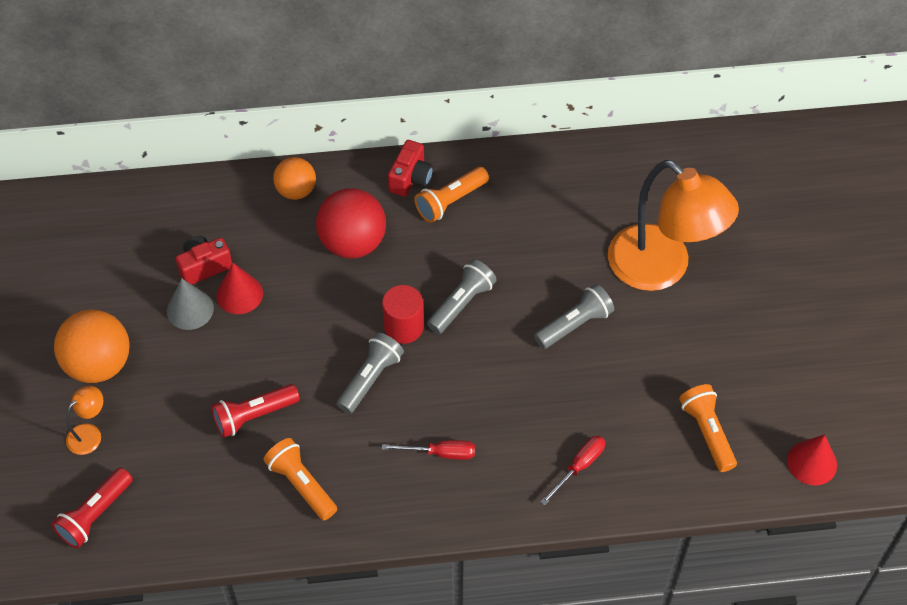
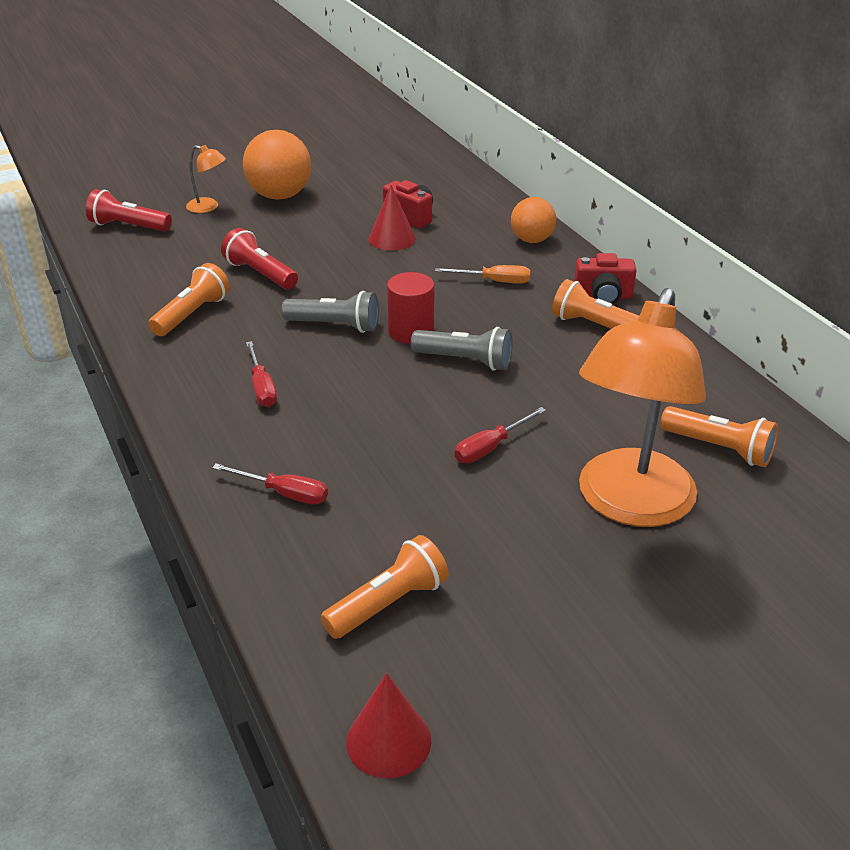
camera: 70 degrees right, 20 degrees down
grey cone [167,278,214,330] -> none
red ball [316,188,386,258] -> orange screwdriver [435,265,530,283]
grey flashlight [534,284,614,349] -> red screwdriver [455,407,546,463]
none -> orange flashlight [660,406,778,467]

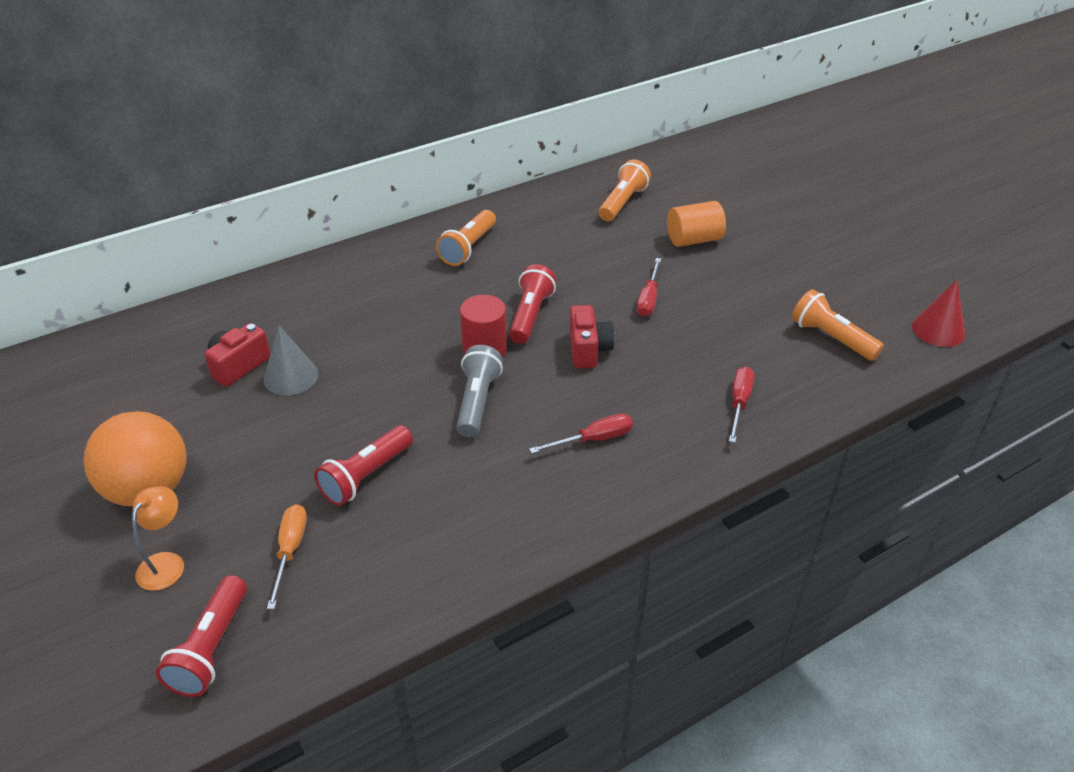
camera: 95 degrees left, 5 degrees up
orange flashlight [148,263,230,336] -> none
red cone [369,185,416,250] -> grey cone [264,325,319,395]
grey flashlight [411,327,513,371] -> red flashlight [509,264,557,344]
orange screwdriver [435,265,530,283] -> orange screwdriver moved to [267,504,307,609]
red screwdriver [455,407,546,463] -> red screwdriver turned 60 degrees clockwise [637,258,661,317]
orange ball [511,197,556,243] -> none
red camera [574,253,637,304] -> red camera moved to [569,305,615,368]
orange lamp [579,288,706,527] -> orange cylinder [667,201,726,247]

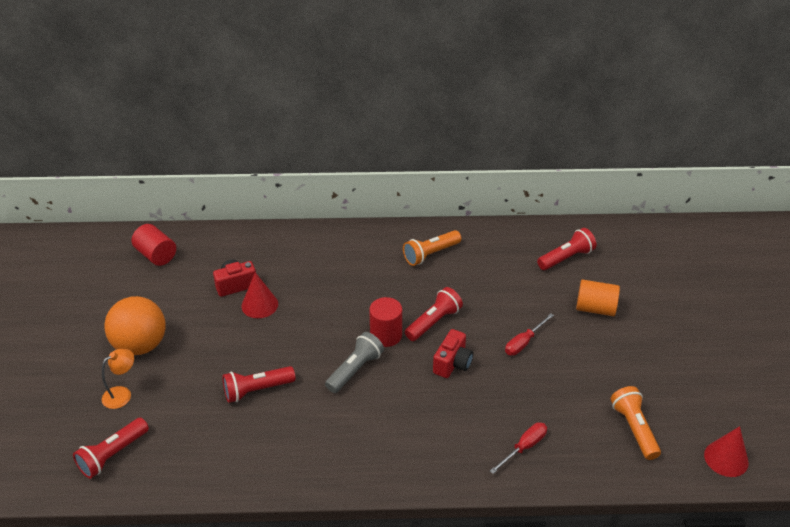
camera: 30 degrees right, 0 degrees up
grey cone [264,325,319,395] -> red cone [242,272,278,318]
orange screwdriver [267,504,307,609] -> none
red screwdriver [529,413,633,454] -> none
orange flashlight [599,159,651,221] -> red flashlight [537,228,596,270]
none -> red cylinder [132,224,176,266]

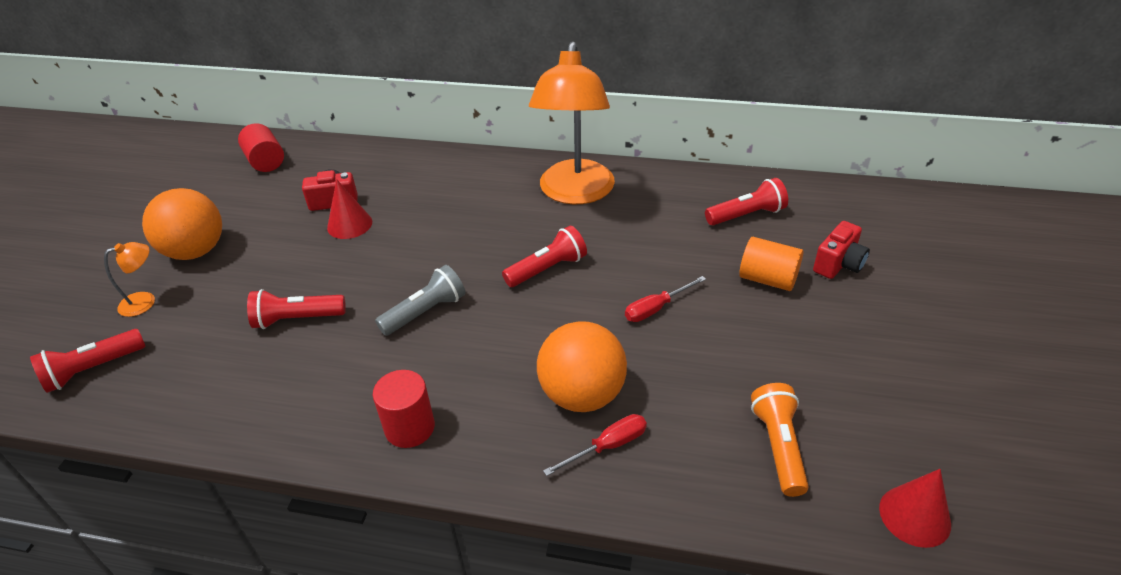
camera: 15 degrees right, 0 degrees up
red cylinder [369,297,402,347] -> red cylinder moved to [373,370,435,448]
orange flashlight [403,230,461,266] -> orange lamp [529,41,615,205]
red camera [433,329,473,378] -> red camera moved to [813,221,870,279]
none -> orange ball [537,321,627,412]

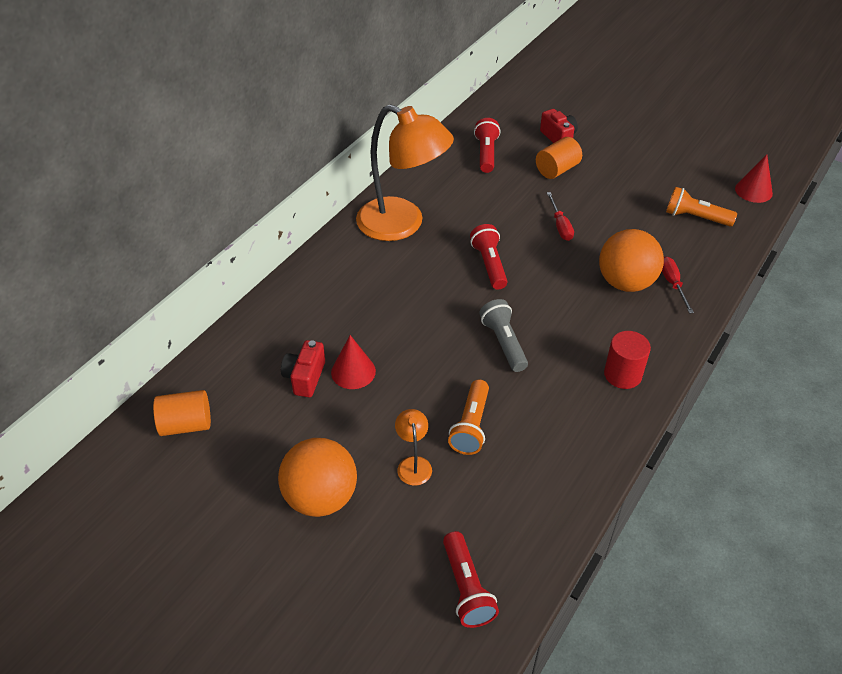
camera: 70 degrees left, 5 degrees up
orange lamp [104,242,155,317] -> orange lamp moved to [395,409,432,486]
red cylinder [238,123,284,172] -> orange cylinder [153,390,211,436]
red flashlight [247,289,346,329] -> orange flashlight [448,379,489,455]

